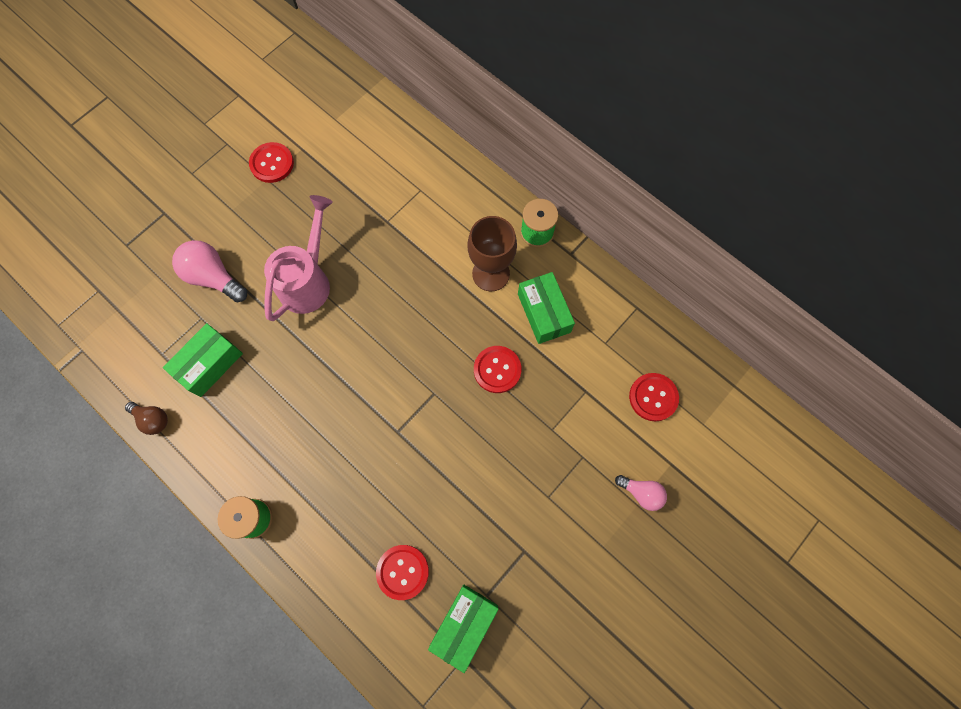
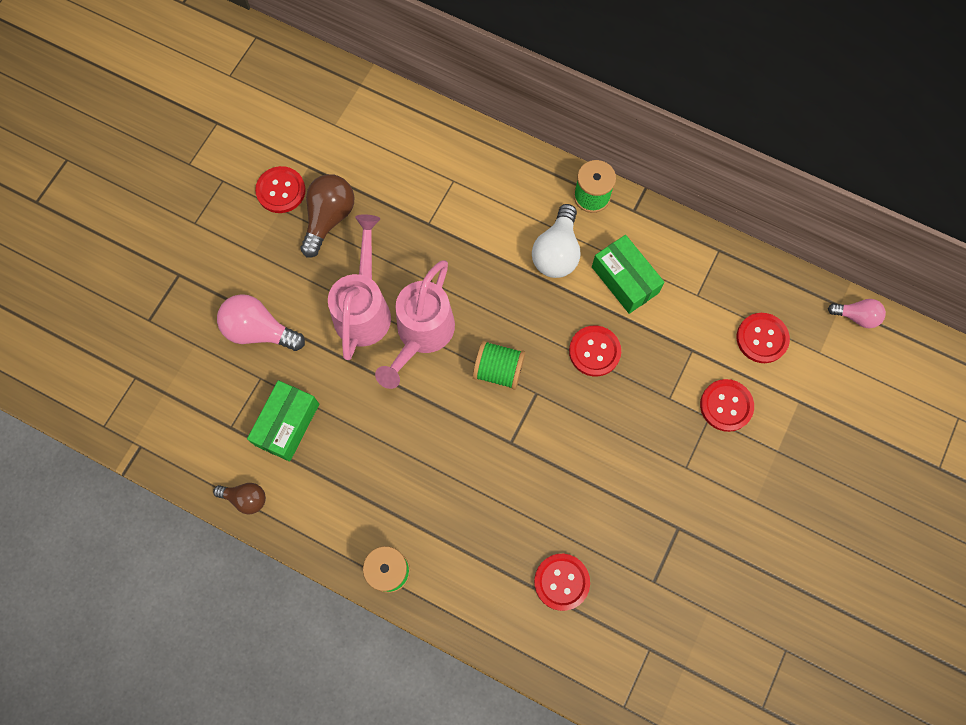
camera: 15 degrees left, 0 degrees up
green box [428,585,499,673] -> none
brown goblet [467,216,517,291] -> white light bulb [532,204,580,278]
pink light bulb [615,475,667,511] -> pink light bulb moved to [828,299,886,328]
none -> brown light bulb [300,174,355,258]
none -> pink watering can [375,260,455,389]
none -> green spool [473,340,525,390]
none -> red button [700,379,754,432]

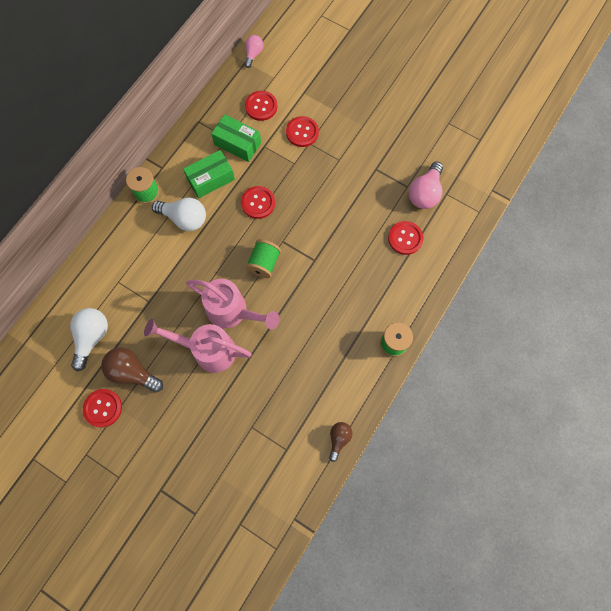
camera: 85 degrees left, 0 degrees up
pink light bulb [217,294,305,351] -> pink light bulb moved to [409,161,443,209]
green box [247,380,319,461] -> green box moved to [211,114,261,162]
none -> white light bulb [70,308,108,371]

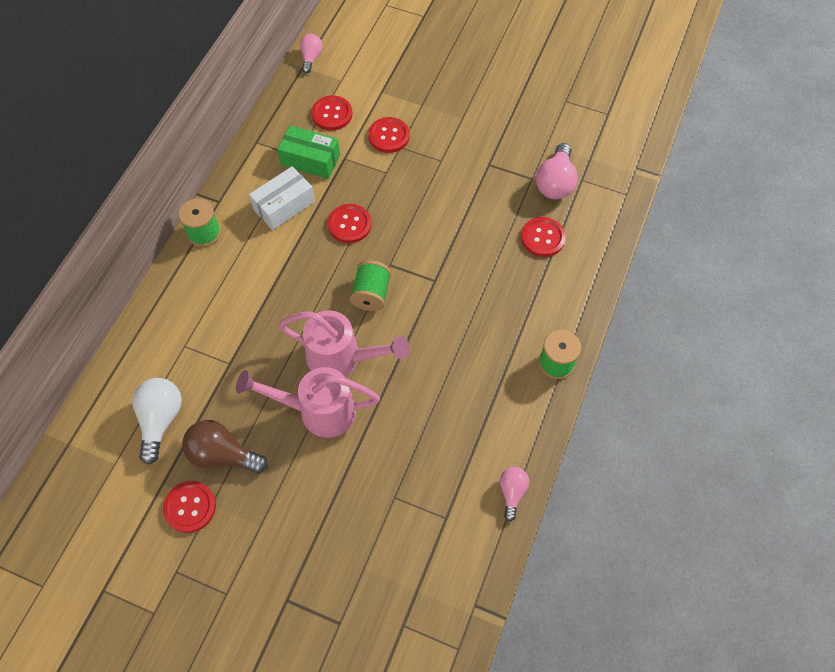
camera: 10 degrees left, 10 degrees down
white light bulb [152,198,206,231] -> none
green box [183,150,235,198] -> white box [249,166,315,230]
brown light bulb [329,422,353,462] -> pink light bulb [500,467,529,521]

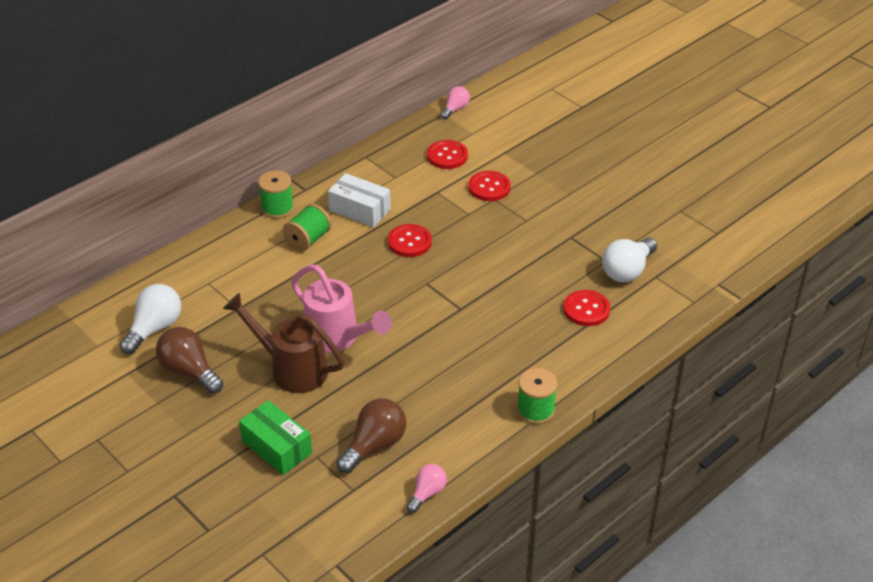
camera: 25 degrees right, 20 degrees down
red button [163,481,216,533] -> none
pink watering can [236,367,380,438] -> brown watering can [223,293,345,393]
white box [249,166,315,230] -> white box turned 45 degrees clockwise [328,173,391,228]
green box [277,125,340,179] -> green box moved to [239,400,312,475]
green spool [350,260,391,311] -> green spool moved to [283,204,332,251]
pink light bulb [536,143,578,199] -> white light bulb [602,238,657,282]
none -> brown light bulb [336,398,407,473]

